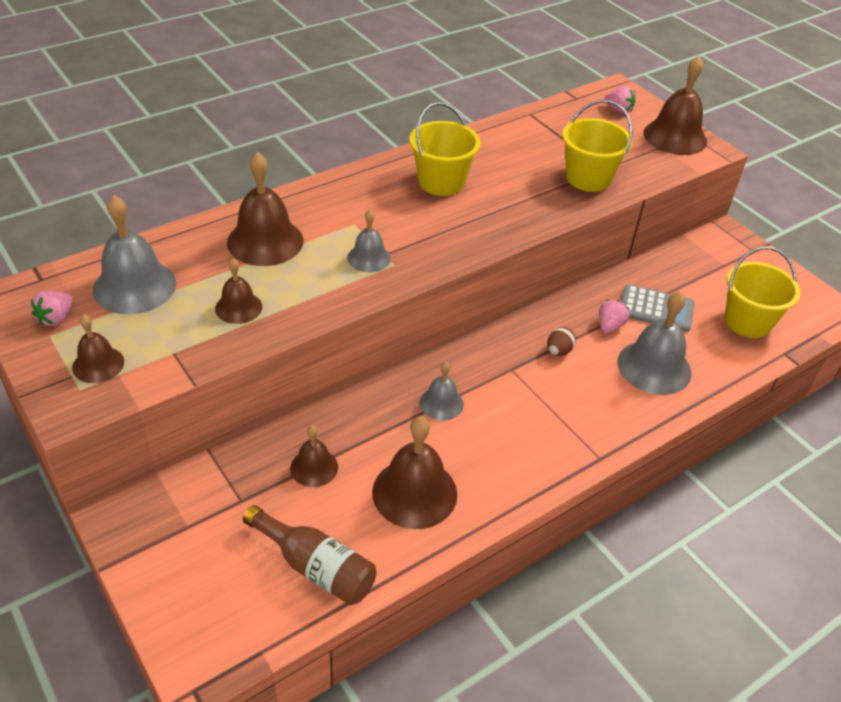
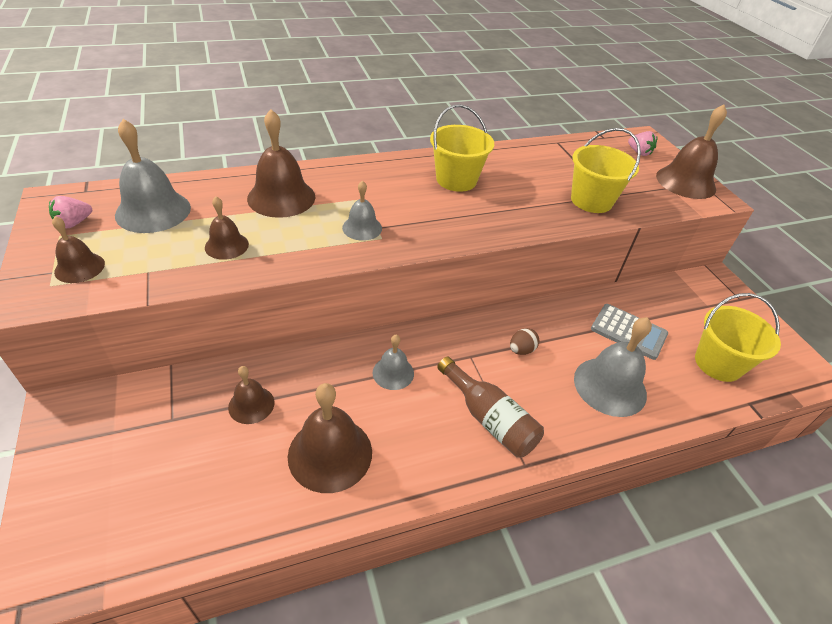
camera: 15 degrees right, 0 degrees up
brown bottle [243,505,376,605] -> brown bottle moved to [437,357,544,458]
pink strawberry [599,300,629,333] -> none

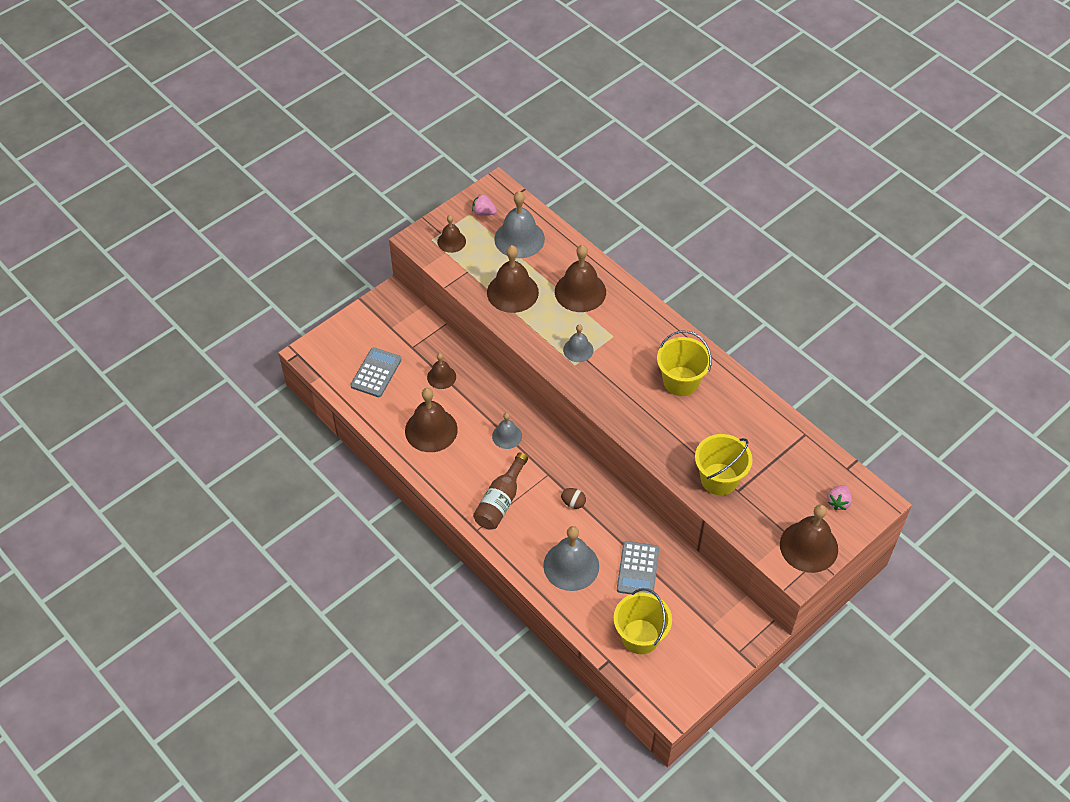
camera: 70 degrees right, 10 degrees up
brown bell [205,196,249,260] -> brown bell [487,245,539,313], size x1.76
none -> grey calculator [350,347,402,397]

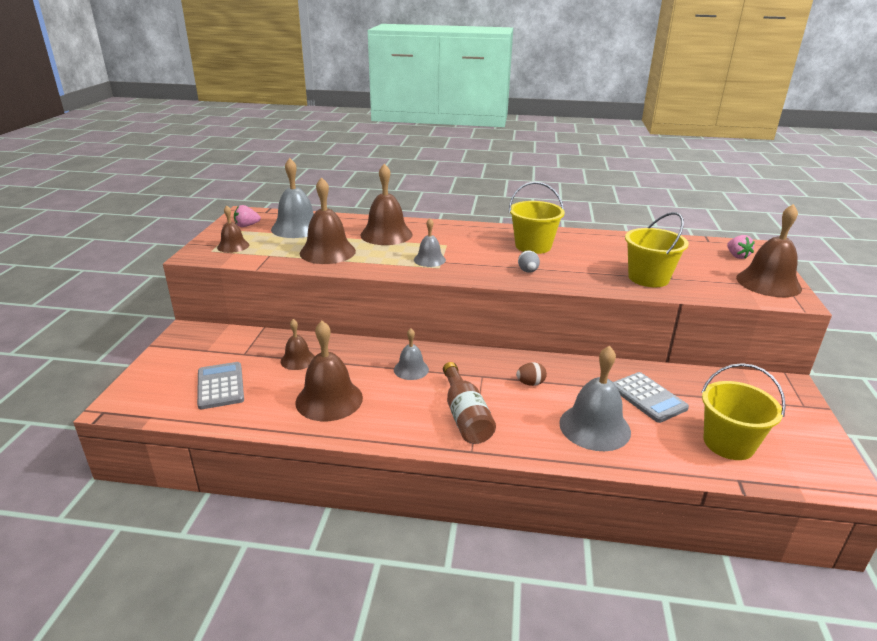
camera: 40 degrees left, 25 degrees down
none -> grey egg [518,250,540,273]

